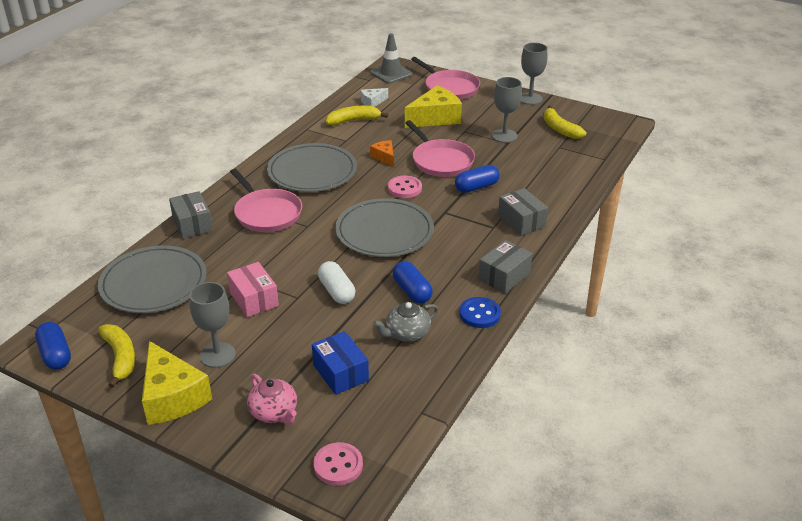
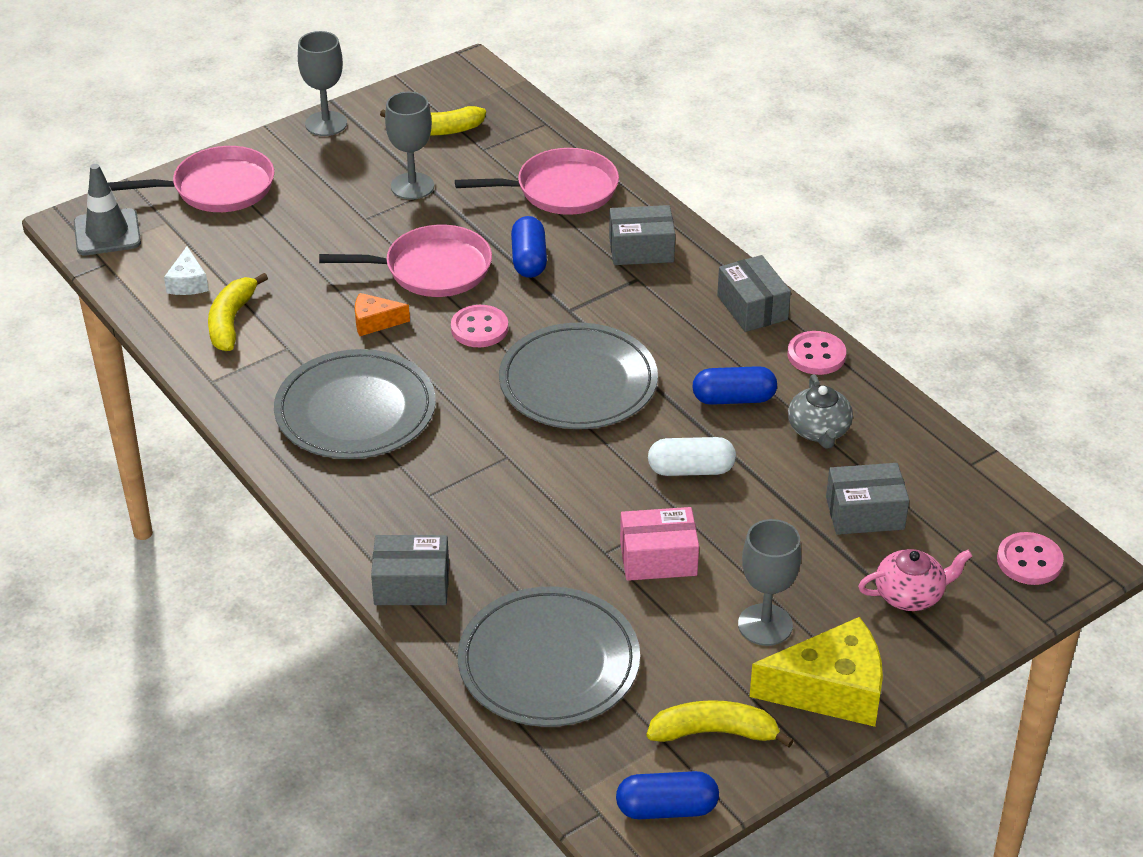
camera: 65 degrees left, 5 degrees up
pink pan [230,169,302,232] -> pink pan moved to [455,148,619,215]
blue box [312,331,369,395] -> grey box [826,463,909,535]
yellow cheese [405,85,462,128] -> none
blue button [459,297,501,328] -> pink button [788,331,846,375]

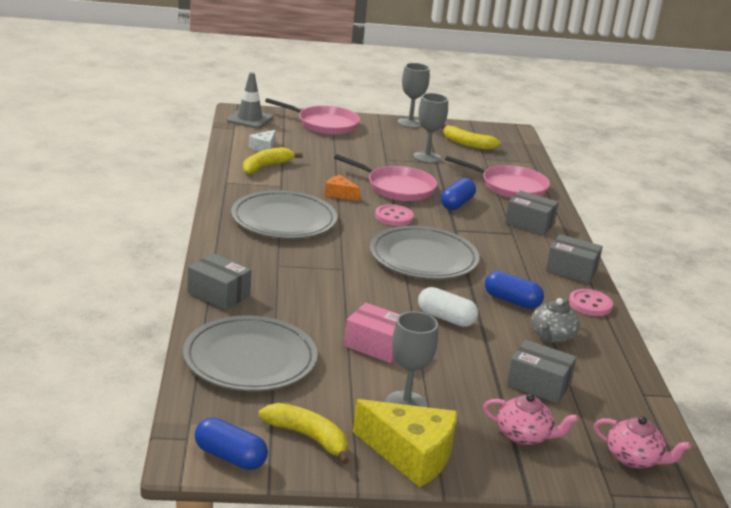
camera: 30 degrees right, 15 degrees down
grey box [717,255,791,332] -> grey box turned 75 degrees counterclockwise [546,234,603,283]
pink button [997,532,1064,585] -> pink teapot [594,416,691,468]

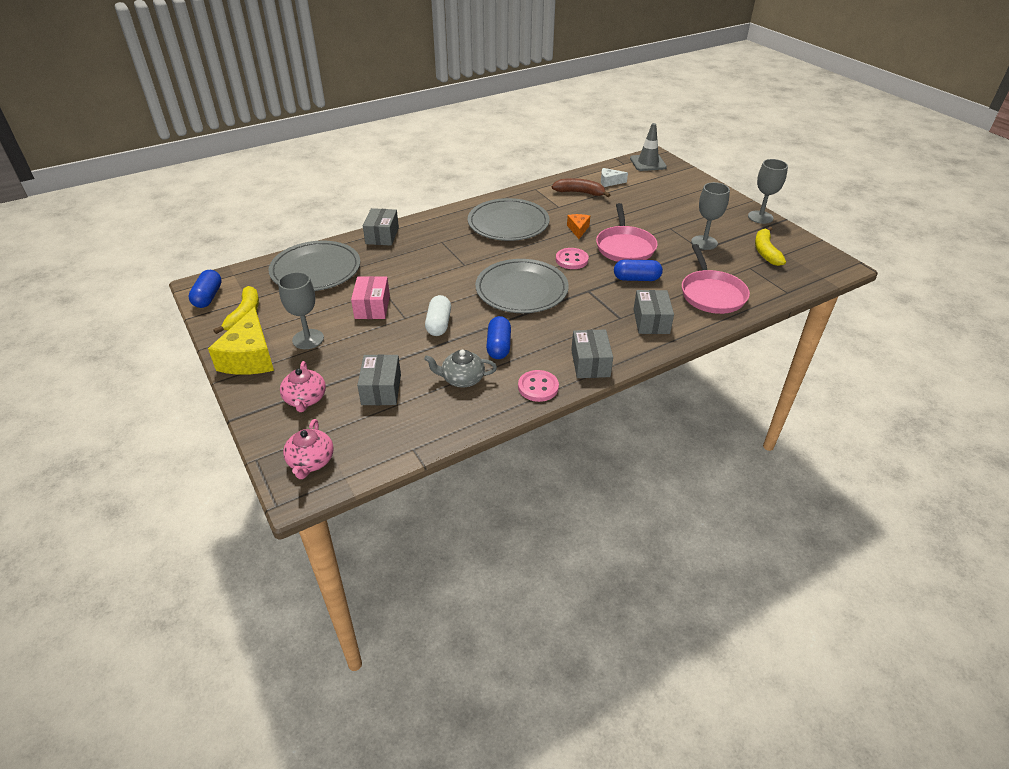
camera: 65 degrees right, 15 degrees up
yellow banana [243,147,303,174] -> brown banana [552,178,610,197]
pink pan [265,98,360,135] -> none

